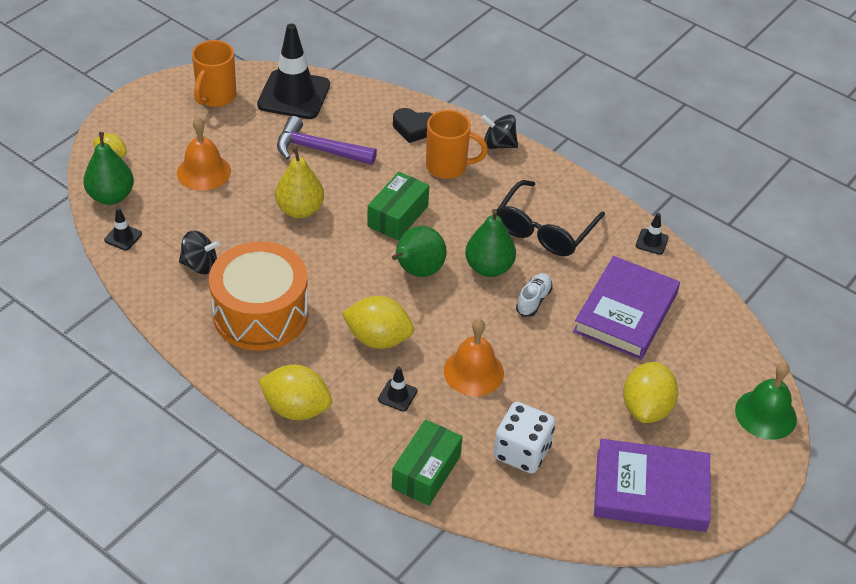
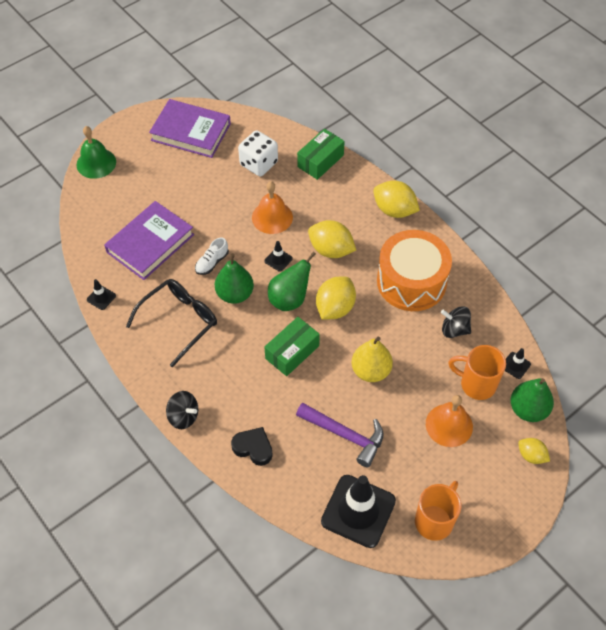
camera: 165 degrees left, 10 degrees up
black traffic cone [378,367,417,411] -> black traffic cone moved to [264,241,293,272]
orange mug [426,110,488,179] -> orange mug moved to [448,345,506,400]
yellow lemon [623,362,678,423] -> yellow lemon moved to [316,276,356,320]

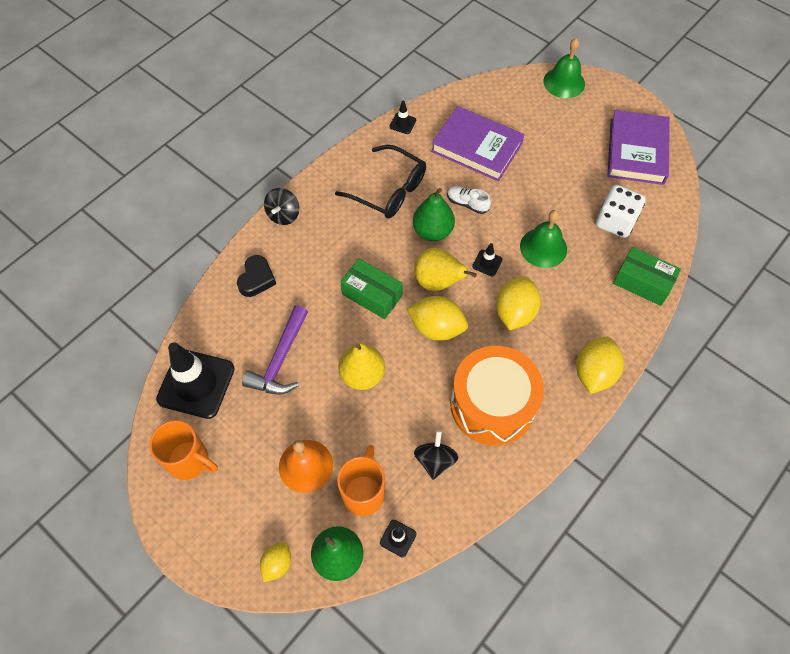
camera: 80 degrees right, 5 degrees up
orange bell [252,181,293,234] -> green bell [520,210,567,268]
green pear [268,252,316,311] -> yellow pear [414,247,477,291]

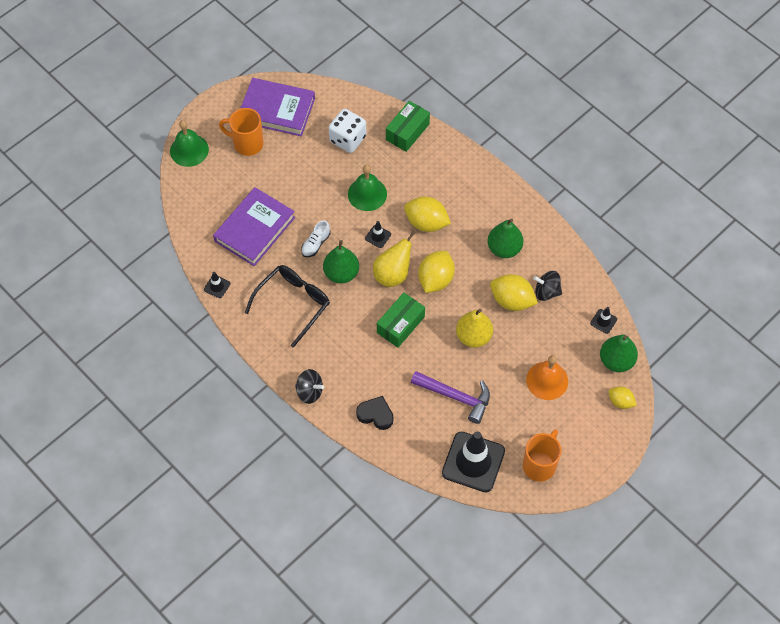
camera: 85 degrees left, 0 degrees up
orange mug [337,445,385,516] -> orange mug moved to [219,108,264,156]
orange drum [450,346,544,446] -> green pear [487,218,524,258]
yellow lemon [576,337,624,394] -> yellow lemon moved to [490,274,538,311]

